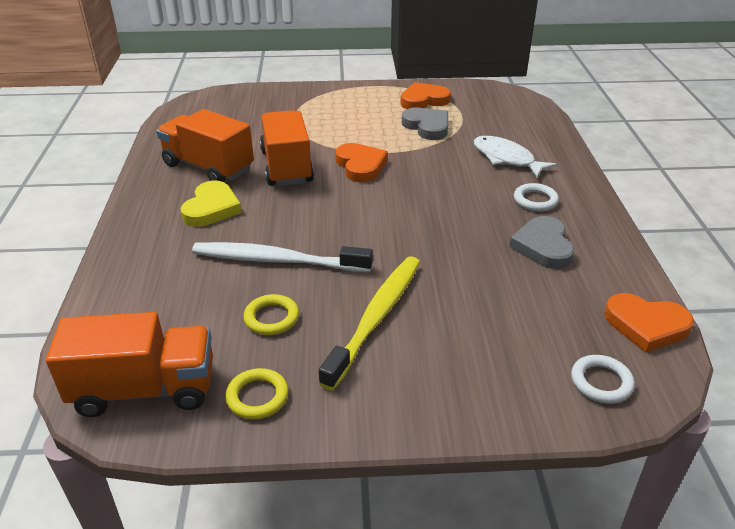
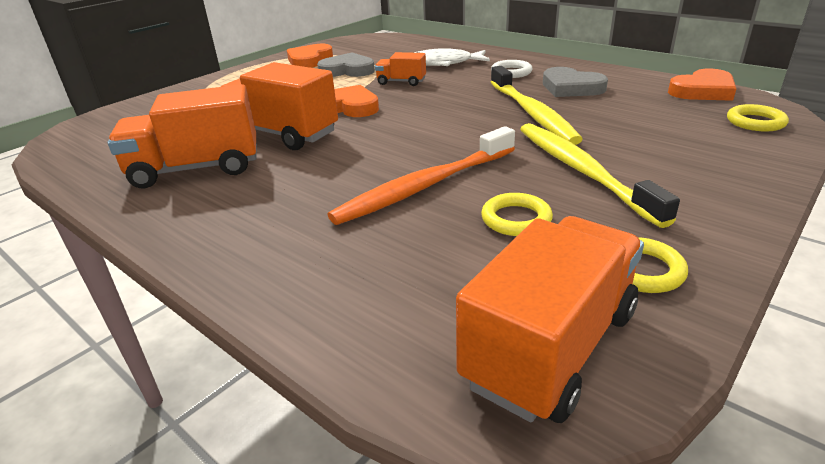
camera: 45 degrees left, 5 degrees down
yellow heart [181,180,242,227] -> none
white toothbrush [192,242,373,272] -> orange toothbrush [327,126,515,225]
white ring [571,355,635,404] -> yellow ring [727,104,789,131]
none -> orange truck [375,52,426,86]
none -> yellow toothbrush [491,66,583,145]

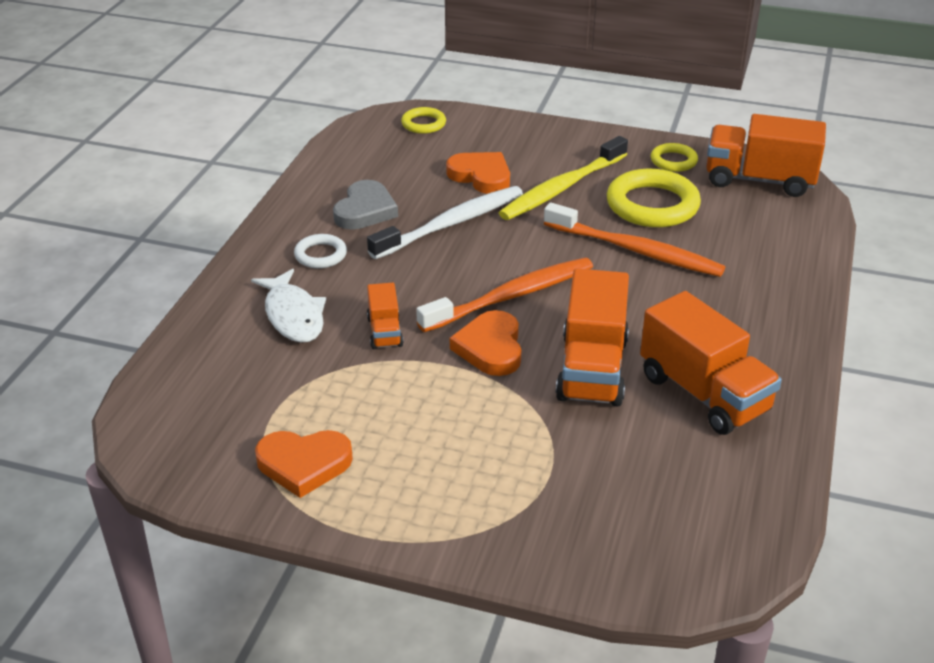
camera: 115 degrees left, 5 degrees up
grey heart [317,53,375,77] -> none
yellow ring [481,193,553,236] -> yellow ring [607,169,701,227], size x1.88
yellow toothbrush [491,66,583,145] -> white toothbrush [367,186,523,259]
orange heart [668,69,736,101] -> orange heart moved to [446,152,510,194]
none -> orange toothbrush [416,257,593,332]

